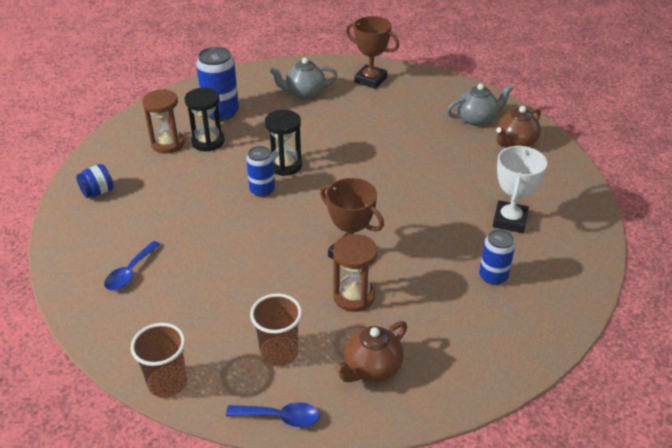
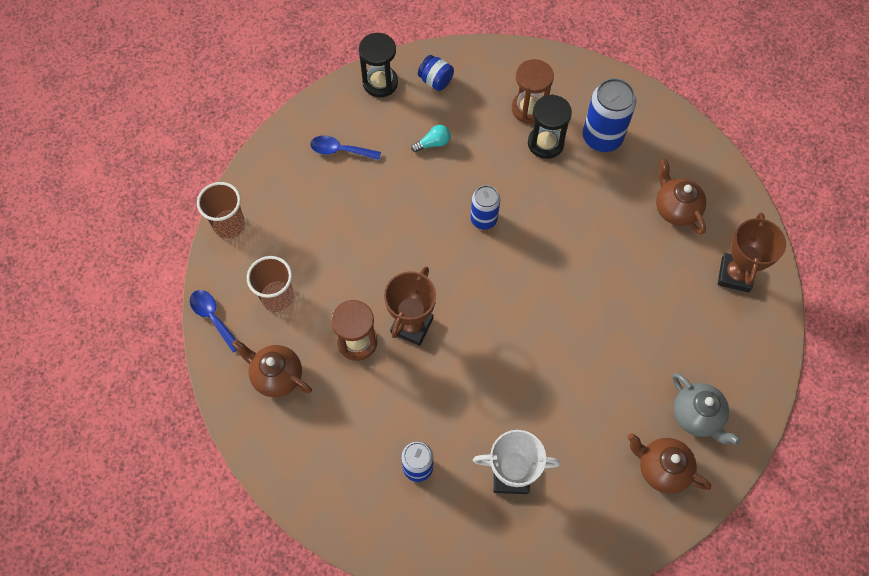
camera: 75 degrees right, 25 degrees up
blue spoon [226,402,320,427] -> blue spoon turned 150 degrees clockwise [190,290,237,352]
black hourglass [265,110,302,176] -> black hourglass moved to [359,33,398,97]
grey teapot [270,58,337,99] -> brown teapot [656,158,706,234]
none -> turquoise light bulb [411,125,450,152]

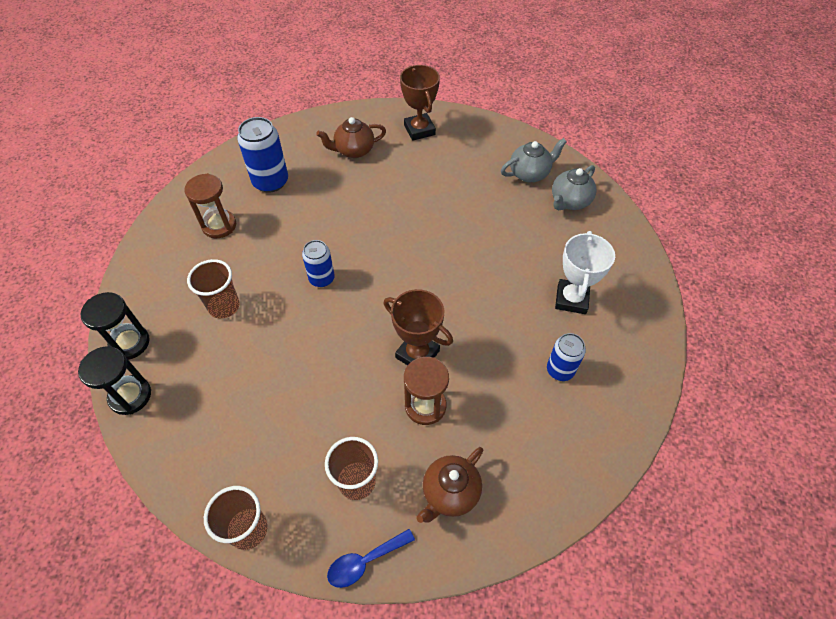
camera: 80 degrees left, 10 degrees down
blue spoon [310,135,381,160] -> none
turquoise light bulb [411,125,450,152] -> brown cup [187,259,240,319]
blue jar [418,55,454,91] -> none
black hourglass [528,94,572,159] -> black hourglass moved to [78,346,151,415]
brown teapot [628,433,711,494] -> grey teapot [552,165,596,210]
brown trophy [718,213,786,293] -> brown trophy turned 45 degrees clockwise [400,65,440,141]

